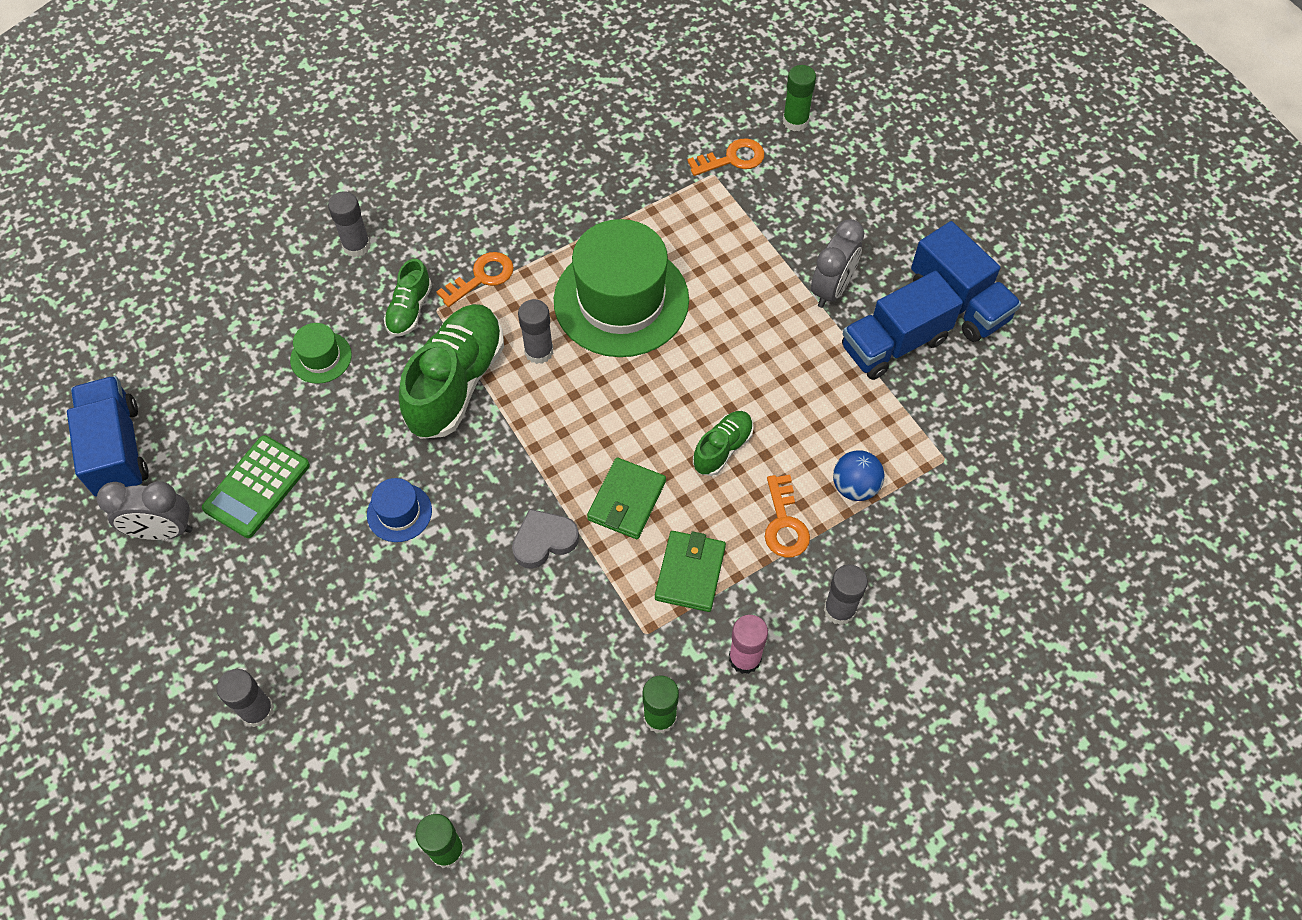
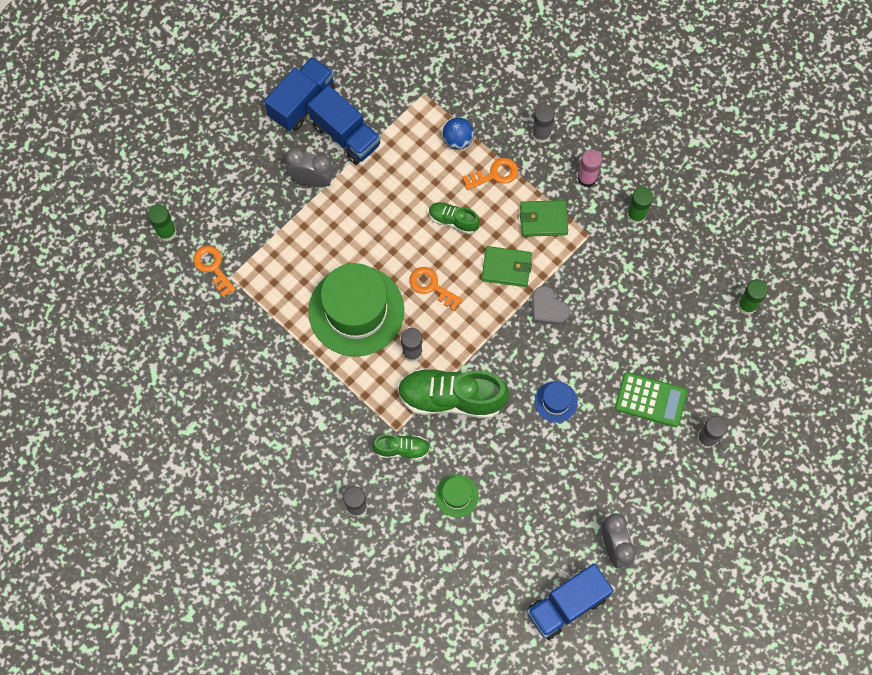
camera: 105 degrees left, 10 degrees up
green calculator [202,435,310,538] -> green calculator moved to [615,372,688,427]
orange key [436,252,514,307] -> orange key moved to [409,267,463,311]

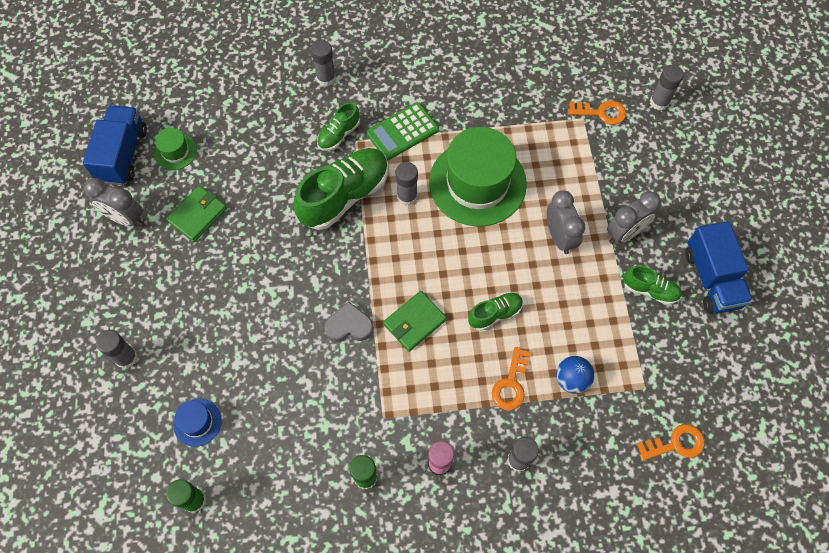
camera: 130 degrees right, 5 degrees down
green glue stick [148,205,177,241] -> grey glue stick [650,65,684,110]
blue truck [308,85,381,165] -> green shoe [623,265,682,305]
orange key [409,267,463,311] -> orange key moved to [637,424,705,461]
green hat [435,474,479,518] -> green hat moved to [154,128,197,170]
green wallet [520,200,568,237] -> green wallet moved to [166,186,227,242]
blue hat [535,381,578,423] -> blue hat moved to [173,399,222,447]
green calculator [615,372,688,427] -> green calculator moved to [367,102,439,160]
none -> grey clock [547,190,585,254]

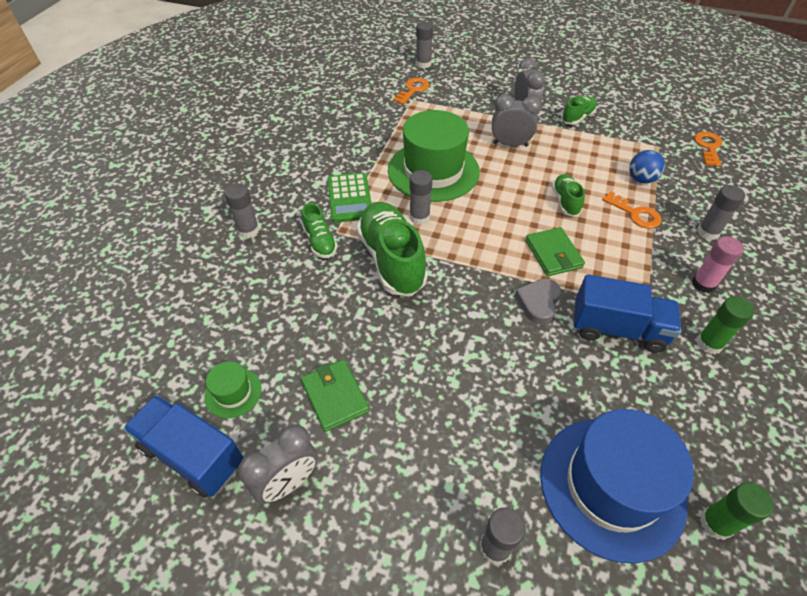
camera: 65 degrees left, 15 degrees down
blue hat [173,399,222,447] -> blue hat [540,409,694,563], size x2.28
blue truck [685,221,753,314] -> blue truck moved to [574,274,681,353]

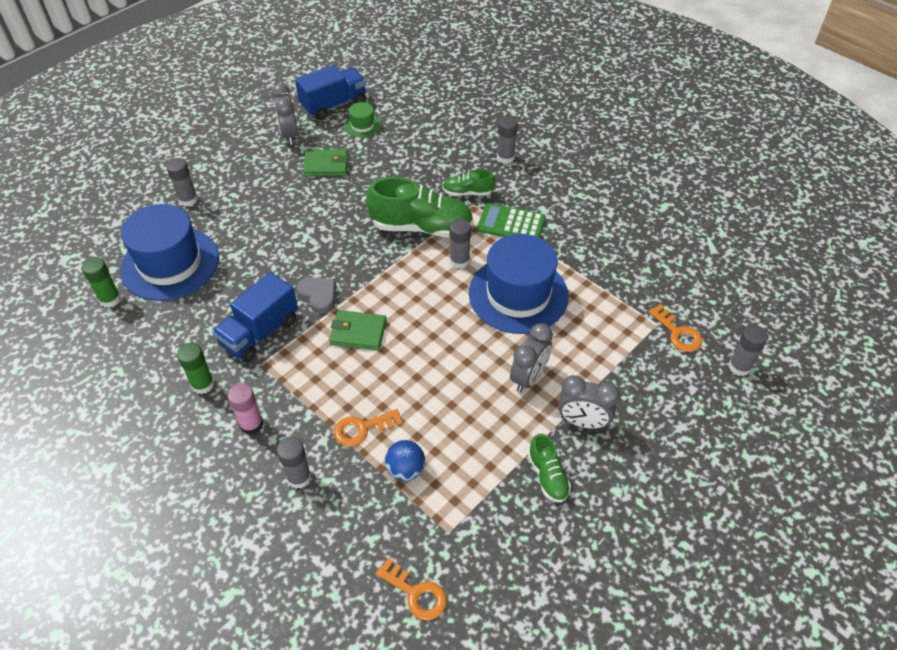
camera: 115 degrees right, 0 degrees up
green hat [388,110,480,202] -> blue hat [469,234,569,334]
green shoe [552,174,585,217] -> none

